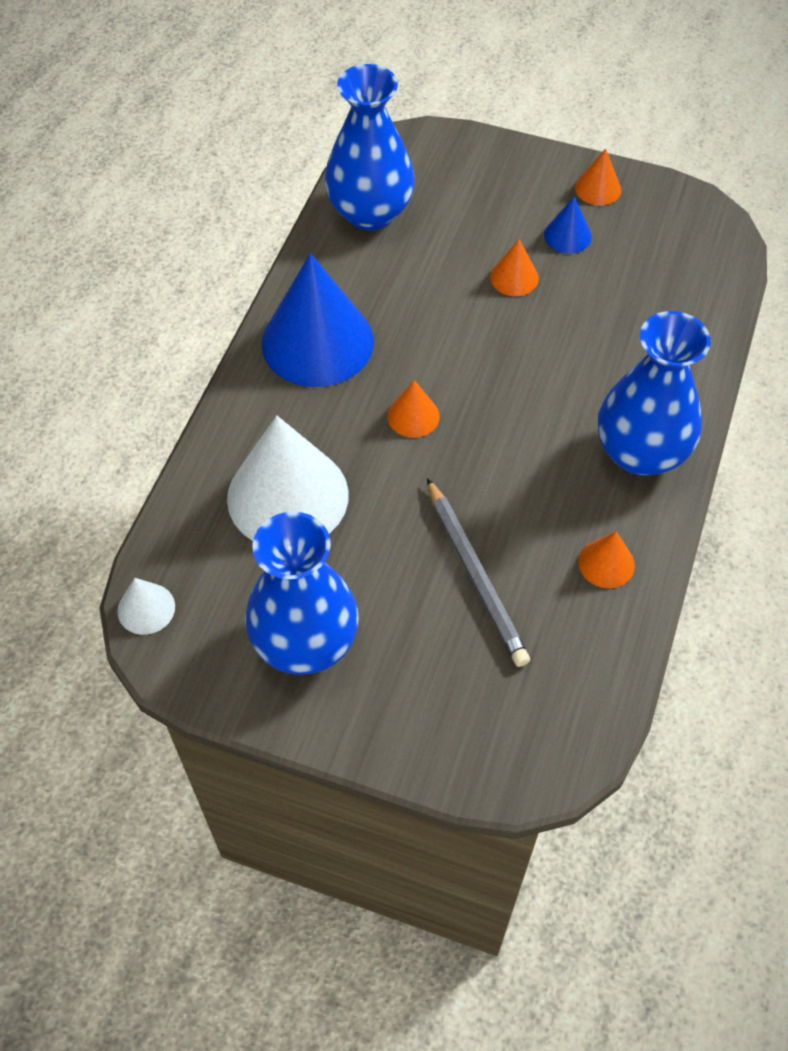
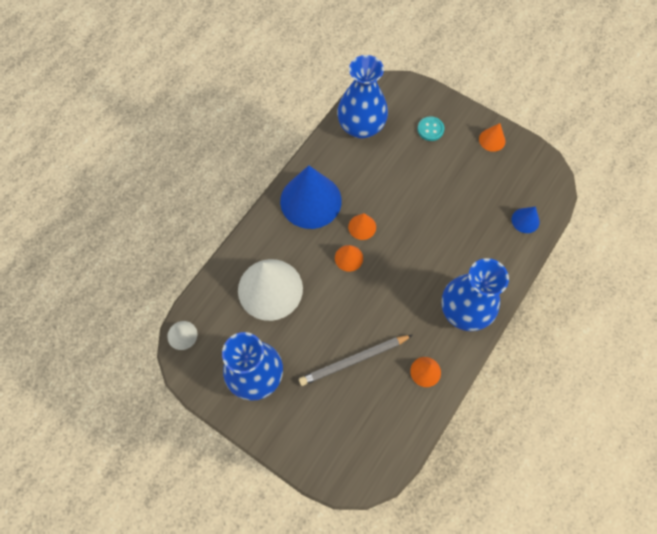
camera: 15 degrees right, 10 degrees up
grey pencil [427,478,530,667] -> grey pencil turned 75 degrees clockwise [299,335,412,386]
orange cone [490,239,539,296] -> orange cone moved to [348,213,376,240]
blue cone [544,196,592,254] -> blue cone moved to [512,206,540,233]
none -> turquoise button [417,116,445,141]

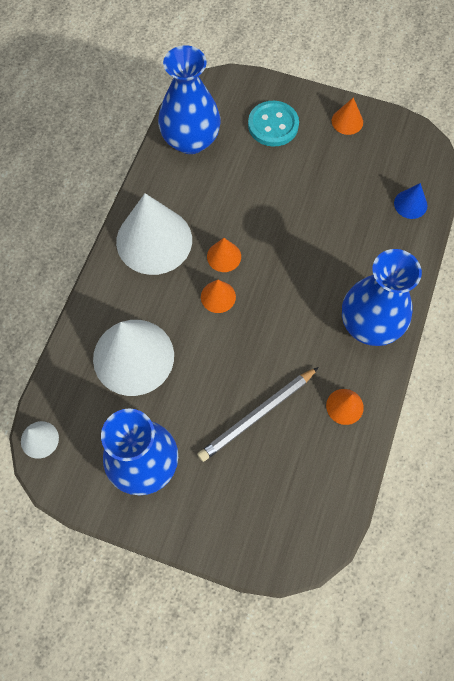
camera: 15 degrees left, 0 degrees up
blue cone [280,165,342,229] -> white cone [116,193,192,275]
turquoise button [417,116,445,141] -> turquoise button [248,101,299,147], size x1.57

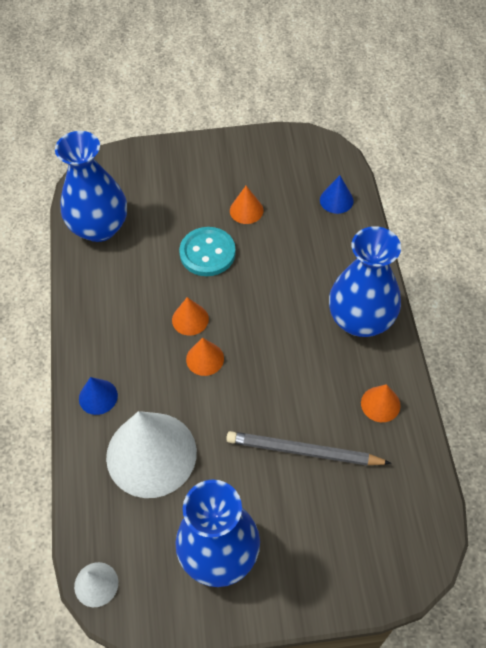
camera: 25 degrees left, 10 degrees down
white cone [116,193,192,275] -> none
grey pencil [197,367,319,462] -> grey pencil turned 75 degrees clockwise [226,431,391,466]
turquoise button [248,101,299,147] -> turquoise button moved to [179,227,236,276]
orange cone [332,97,363,135] -> orange cone moved to [230,186,263,224]
none -> blue cone [79,377,118,415]

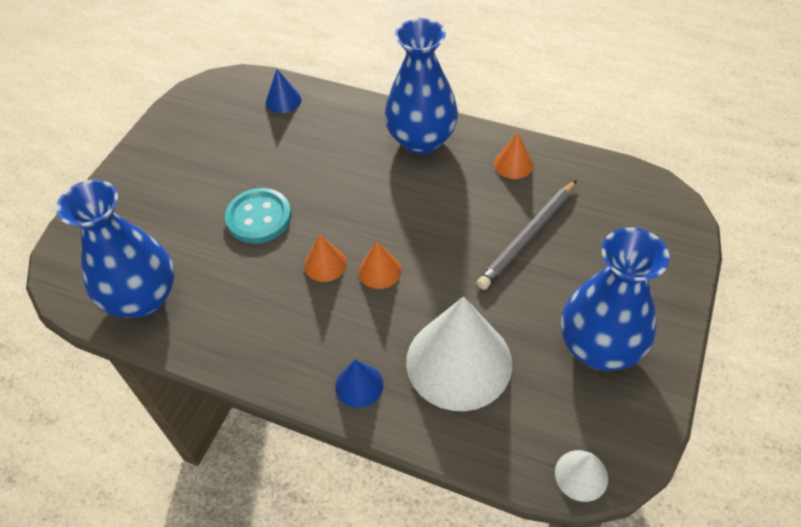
camera: 60 degrees left, 5 degrees down
orange cone [230,186,263,224] -> none

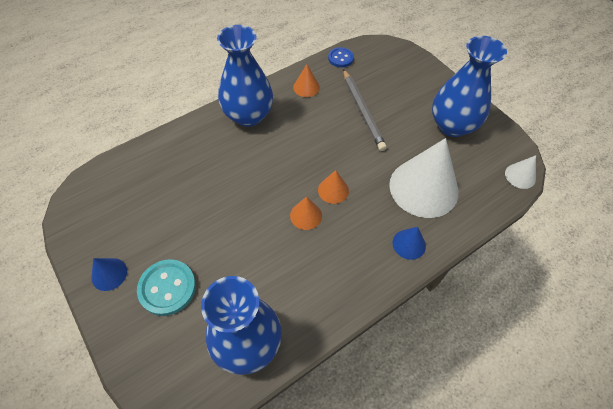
camera: 60 degrees left, 5 degrees up
turquoise button [225,188,292,244] -> turquoise button moved to [137,259,196,316]
blue cone [266,69,302,113] -> blue cone moved to [91,258,127,291]
none -> blue button [328,47,354,67]

